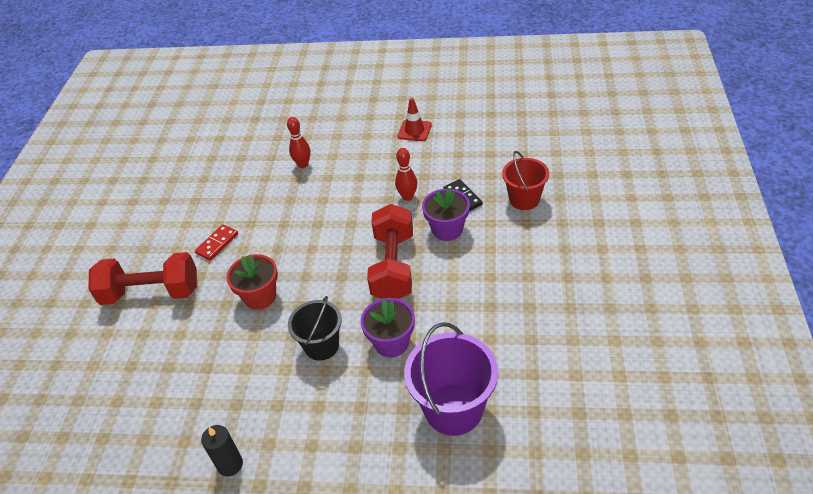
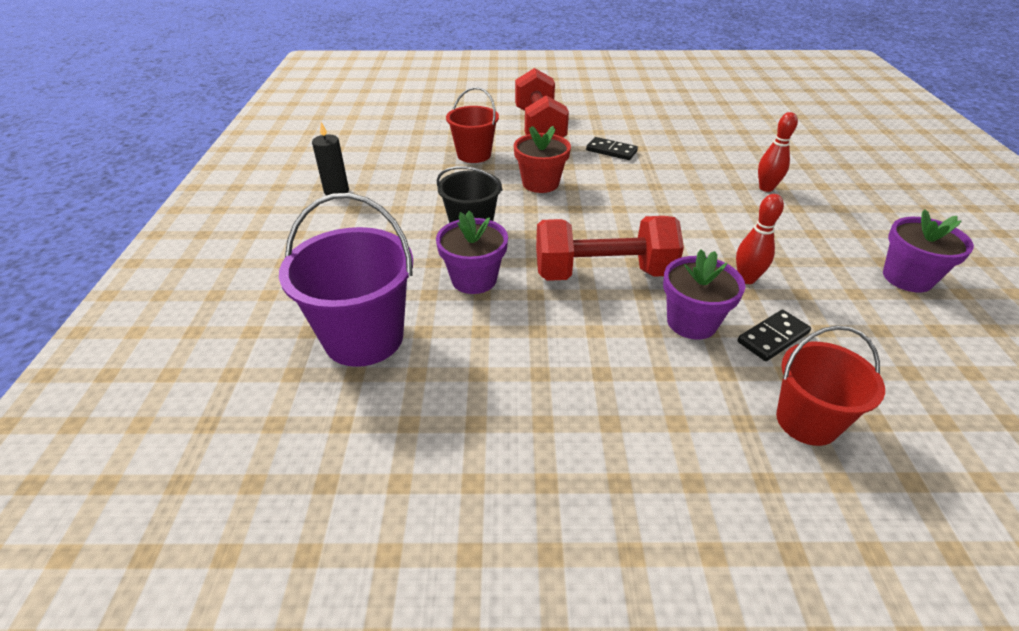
camera: 80 degrees right, 5 degrees down
red domino [195,224,238,261] -> black domino [586,137,638,160]
red traffic cone [398,98,432,141] -> purple flower pot [883,209,974,293]
none -> red bucket [446,87,499,163]

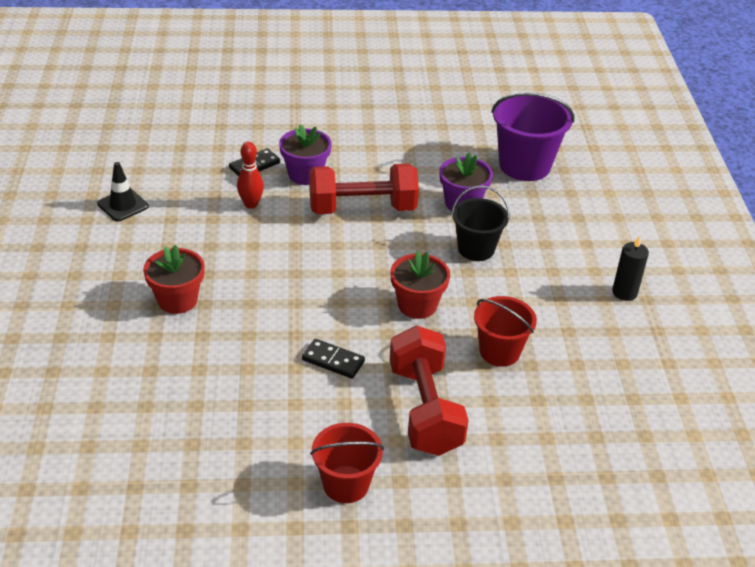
camera: 175 degrees right, 0 degrees up
red bowling pin [758,112,798,192] -> red flower pot [143,245,205,314]
red bucket [776,325,885,446] -> red bucket moved to [310,423,384,503]
purple flower pot [883,209,974,293] -> black traffic cone [97,162,149,222]

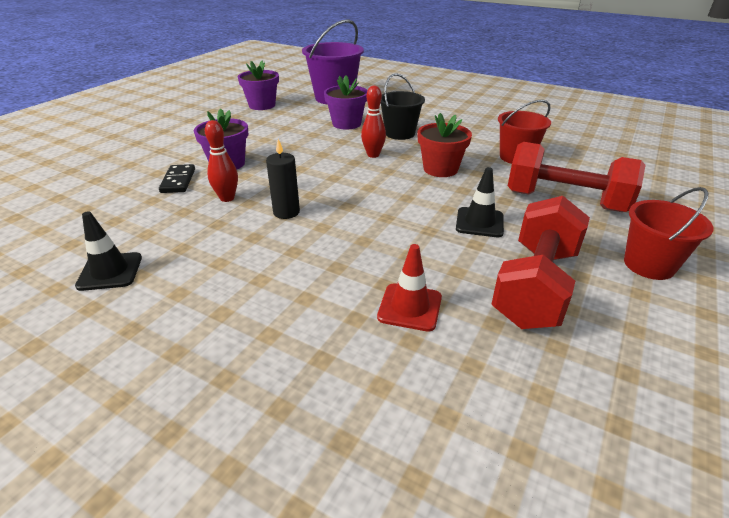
camera: 55 degrees left, 5 degrees down
red flower pot [143,245,205,314] -> none
black domino [302,339,365,379] -> black traffic cone [456,167,504,237]
red dumbbell [309,164,419,214] -> red dumbbell moved to [491,196,590,329]
black candle [612,235,649,301] -> black candle moved to [266,139,300,219]
none -> purple flower pot [238,61,279,110]
none -> red bowling pin [361,86,386,158]
none -> red traffic cone [377,244,442,331]

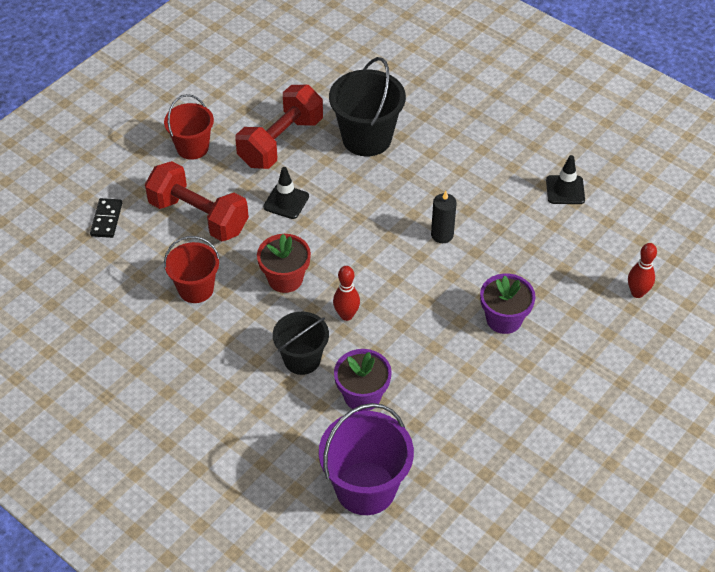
camera: 170 degrees left, 15 degrees up
black domino [159,164,195,193] -> black domino moved to [90,198,122,238]
red bowling pin [205,120,238,202] -> red bowling pin moved to [628,243,657,298]
purple flower pot [238,61,279,110] -> none
red traffic cone [377,244,442,331] -> black bucket [329,57,406,156]

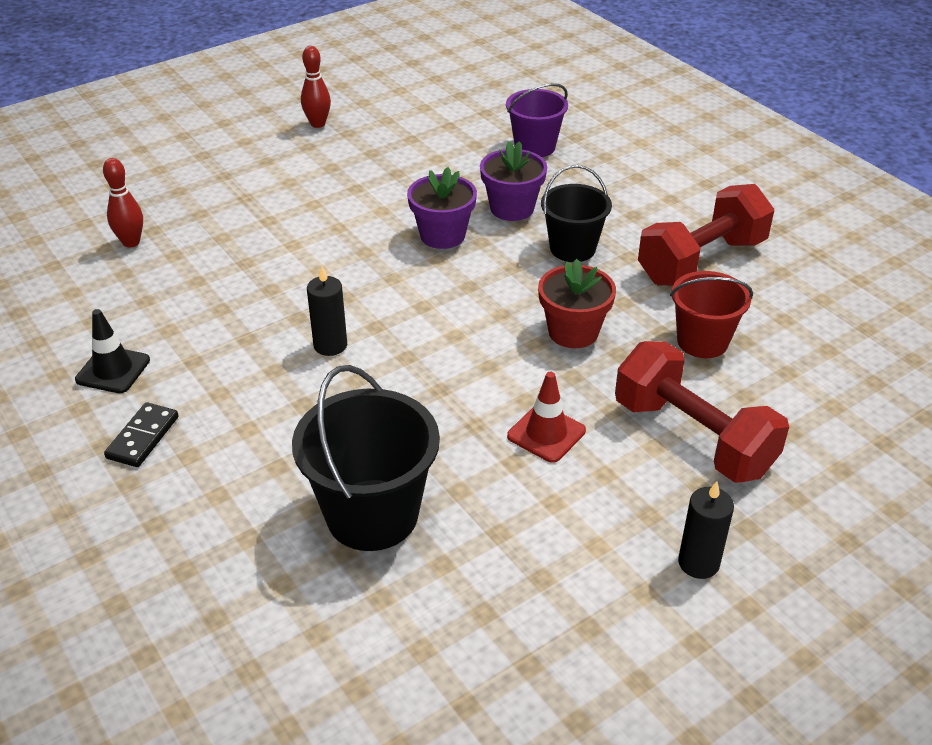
camera: 165 degrees left, 10 degrees down
black domino [90,198,122,238] -> black domino moved to [104,402,179,467]
red bucket [164,94,214,160] -> black candle [678,481,734,579]
red dumbbell [235,85,323,169] -> red dumbbell moved to [638,184,774,286]
black traffic cone [263,167,309,219] -> red traffic cone [507,372,586,463]
purple bucket [319,403,414,515] -> purple bucket [506,83,568,157], size x0.65
red bowling pin [333,266,360,321] -> red bowling pin moved to [301,46,331,128]
purple flower pot [480,274,536,334] -> purple flower pot moved to [407,167,477,249]

